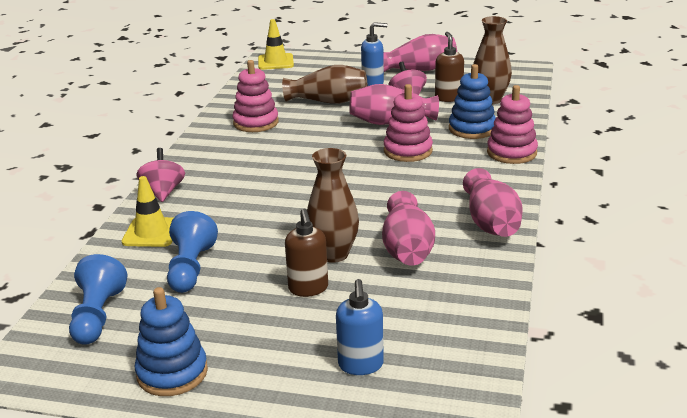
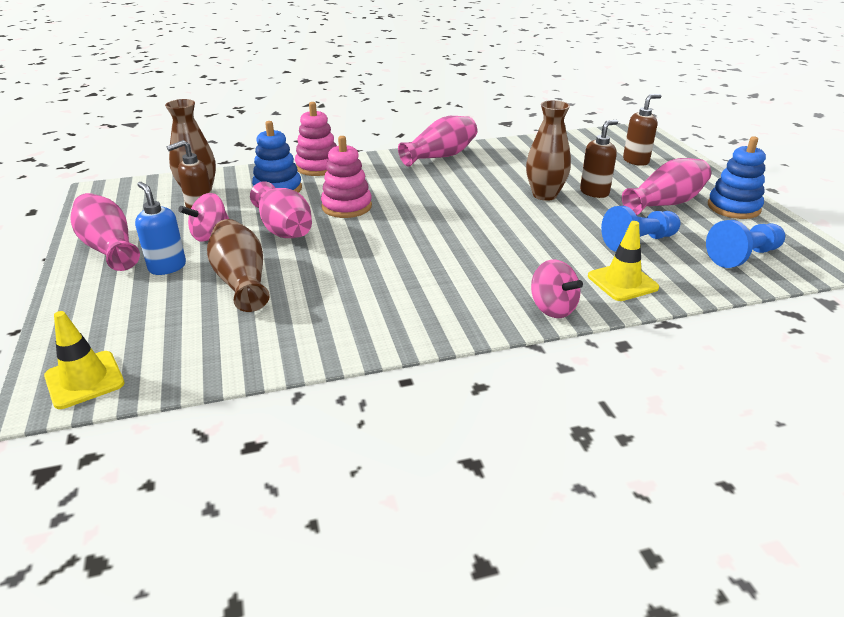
camera: 120 degrees left, 5 degrees up
pink spinning top [136,148,185,202] -> pink spinning top turned 90 degrees counterclockwise [531,259,583,318]
pink stacking toy [232,60,279,132] -> none
blue soap dispenser [336,279,384,375] -> brown soap dispenser [623,94,661,166]
pink vase [382,191,435,266] -> pink vase moved to [622,158,711,215]

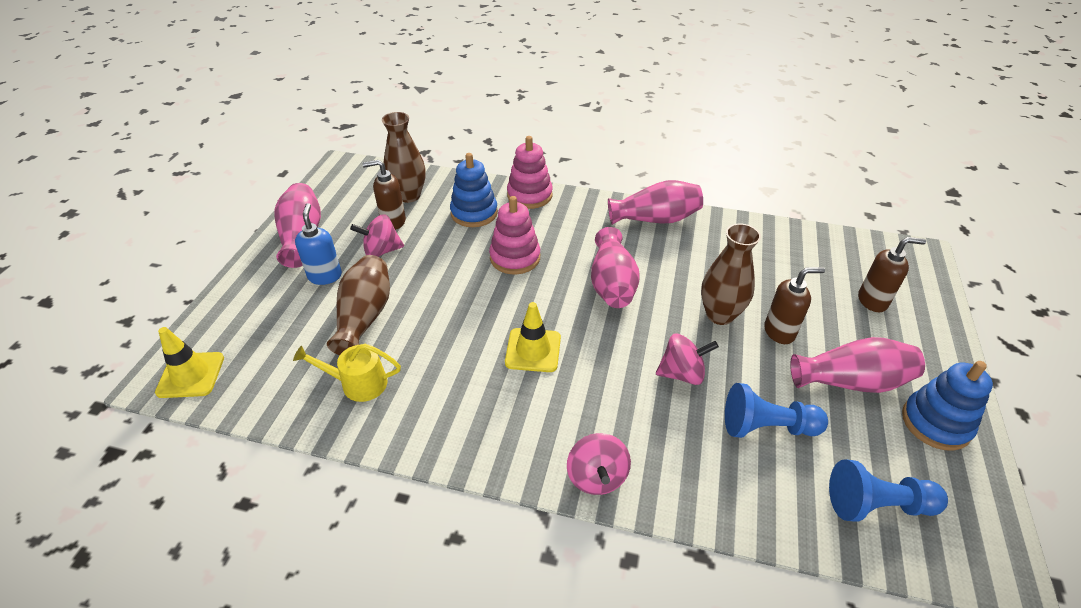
camera: 30 degrees right, 10 degrees up
pink vase [250,181,312,238] -> pink vase moved to [591,227,640,308]
yellow traffic cone [588,221,659,301] -> yellow traffic cone moved to [505,302,561,372]
none -> yellow watering can [293,344,401,402]
none -> pink spinning top [656,334,719,385]

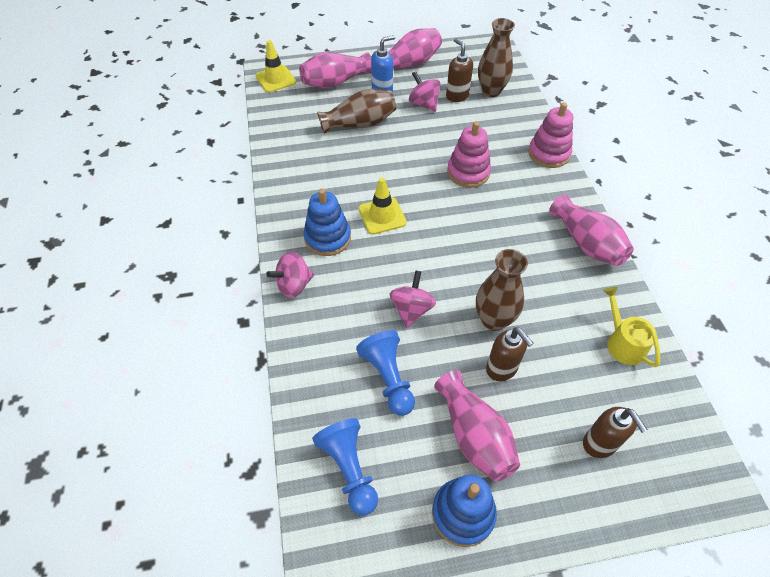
camera: 65 degrees right, 10 degrees up
yellow watering can [293,344,401,402] -> yellow watering can moved to [603,287,660,367]
blue stacking toy [450,153,498,227] -> blue stacking toy moved to [303,188,351,256]
pink vase [591,227,640,308] -> pink vase moved to [299,52,371,88]
pink spinning top [656,334,719,385] -> pink spinning top turned 135 degrees counterclockwise [390,270,436,328]

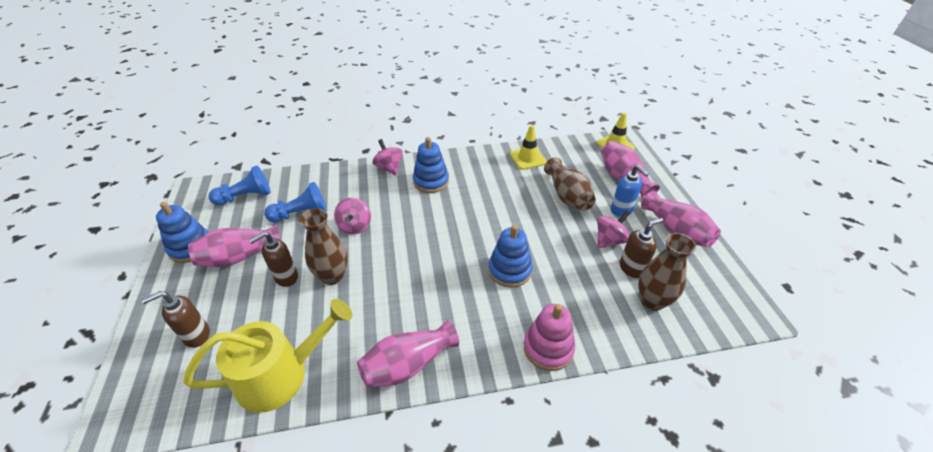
camera: 90 degrees right, 10 degrees down
yellow traffic cone [359,178,407,235] -> yellow traffic cone moved to [510,125,547,170]
pink spinning top [390,270,436,328] -> pink spinning top turned 75 degrees clockwise [334,198,371,234]
pink stacking toy [447,121,491,188] -> blue stacking toy [488,225,533,288]
yellow watering can [603,287,660,367] -> yellow watering can [183,299,352,413], size x1.80

